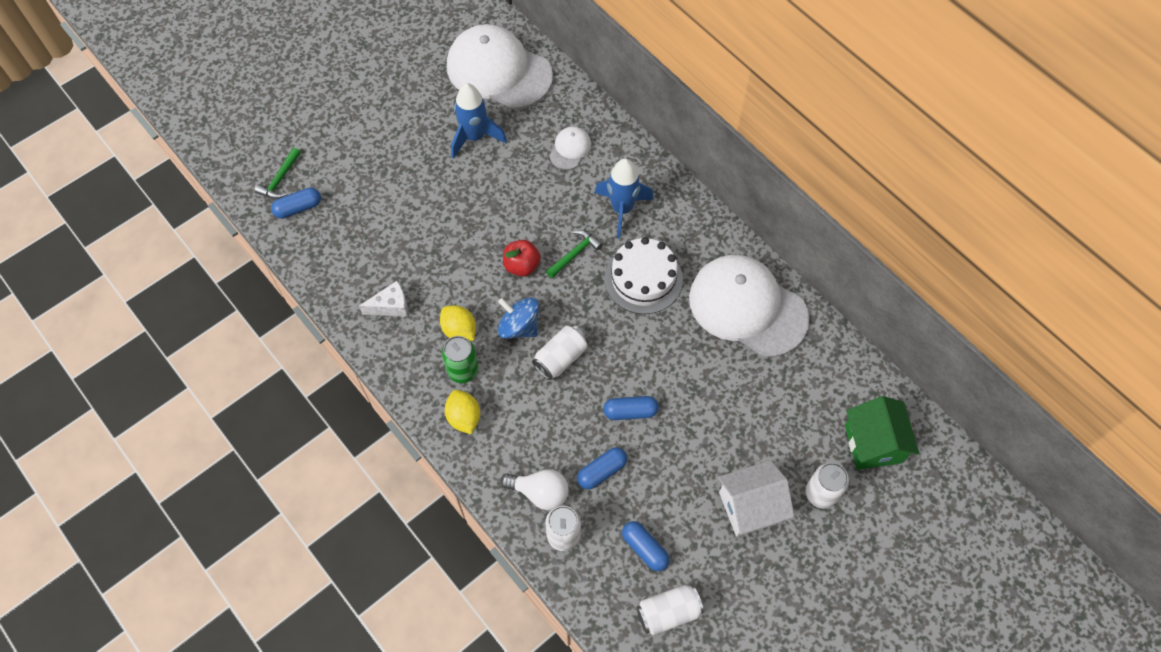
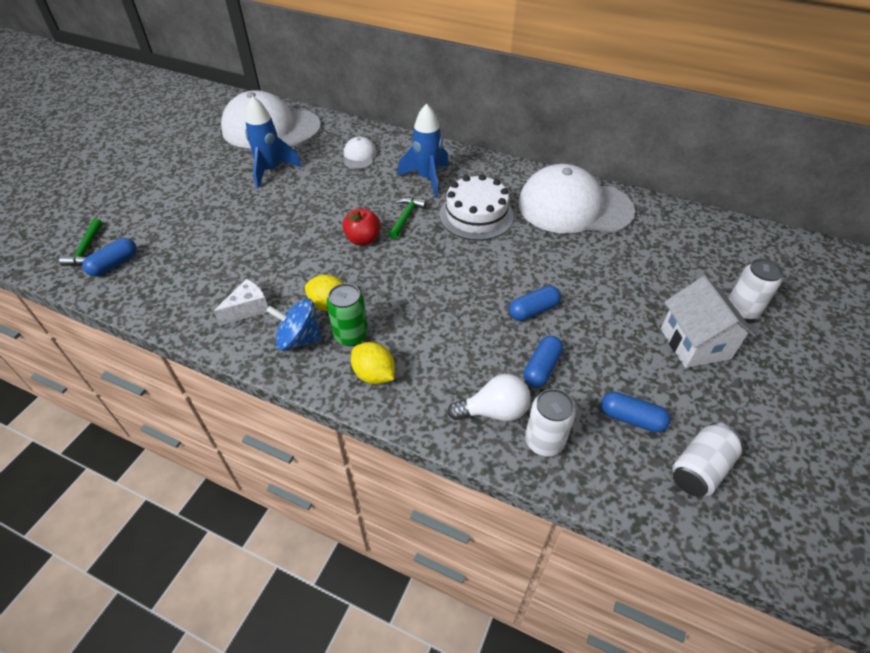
camera: 25 degrees left, 15 degrees down
blue spinning top [498,297,539,339] -> blue spinning top moved to [267,299,322,351]
white can [532,325,589,380] -> none
white house [718,460,794,537] -> white house turned 60 degrees counterclockwise [661,276,756,368]
green house [845,396,919,470] -> none

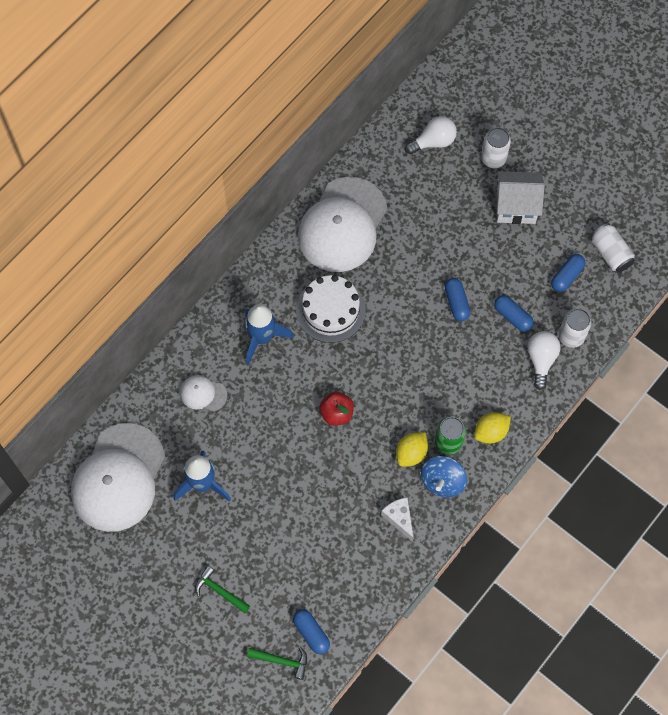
camera: 75 degrees left, 20 degrees up
green hammer [389,197,427,239] -> green hammer moved to [195,566,250,613]
none -> white light bulb [405,116,457,154]

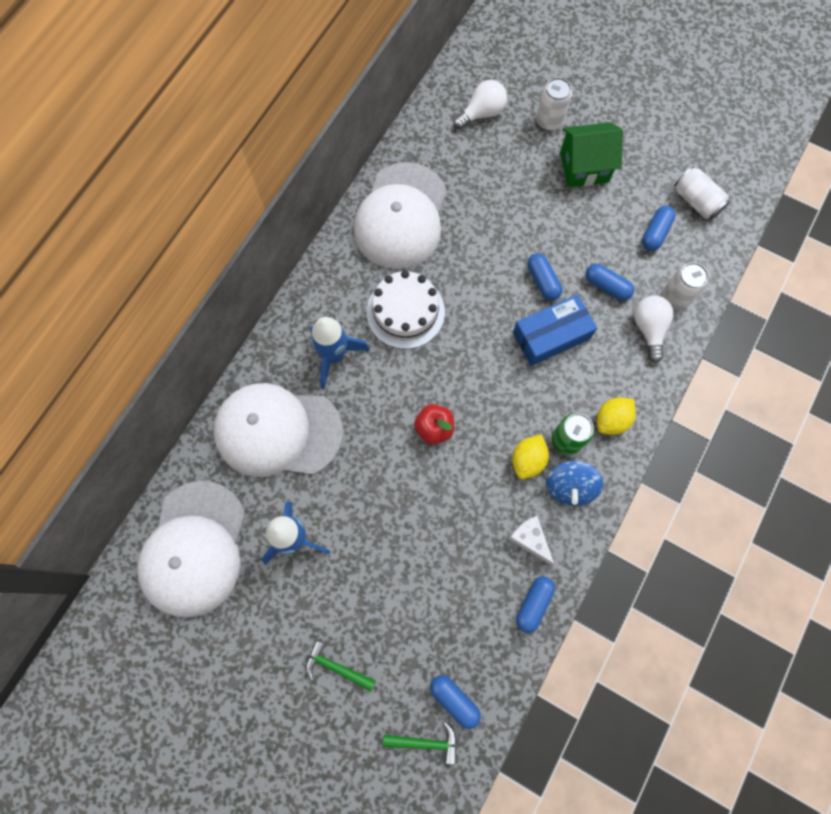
camera: 10 degrees left, 5 degrees up
white cap [180,375,227,411] -> white cap [213,383,343,477], size x2.32
white house [497,171,545,224] -> green house [560,122,623,187]
none -> blue box [513,294,597,366]
none -> blue capsule [516,576,555,633]

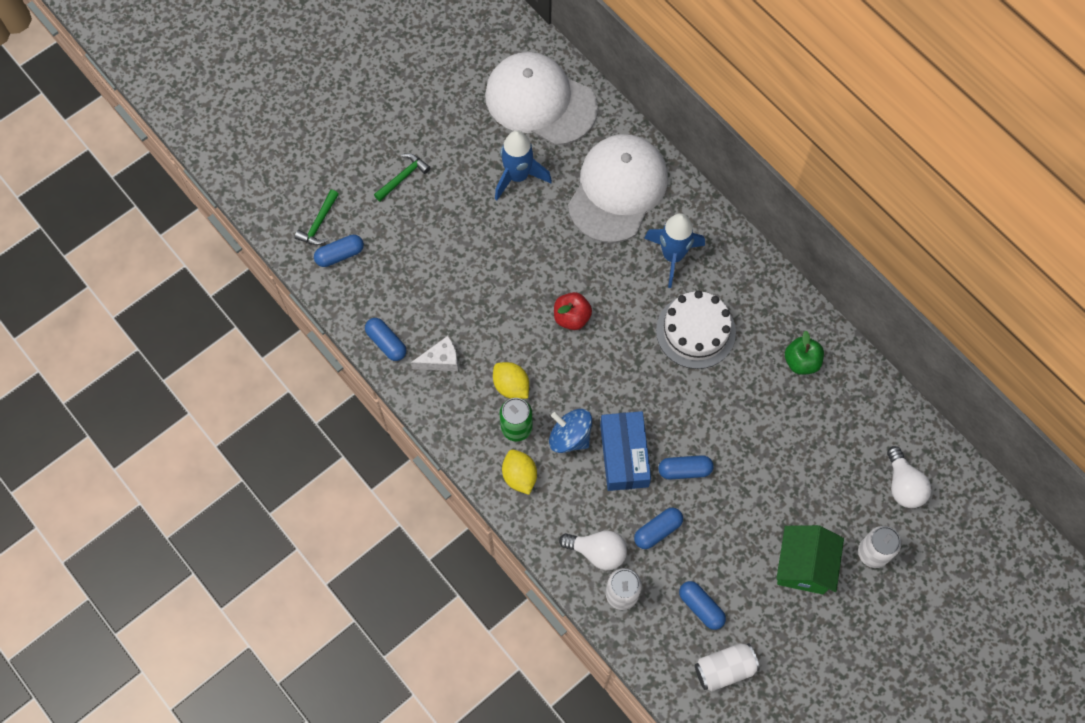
camera: 110 degrees right, 5 degrees down
white cap [354,162,447,269] -> green apple [785,331,824,375]
blue spinning top [546,461,603,506] -> blue spinning top moved to [549,409,592,453]

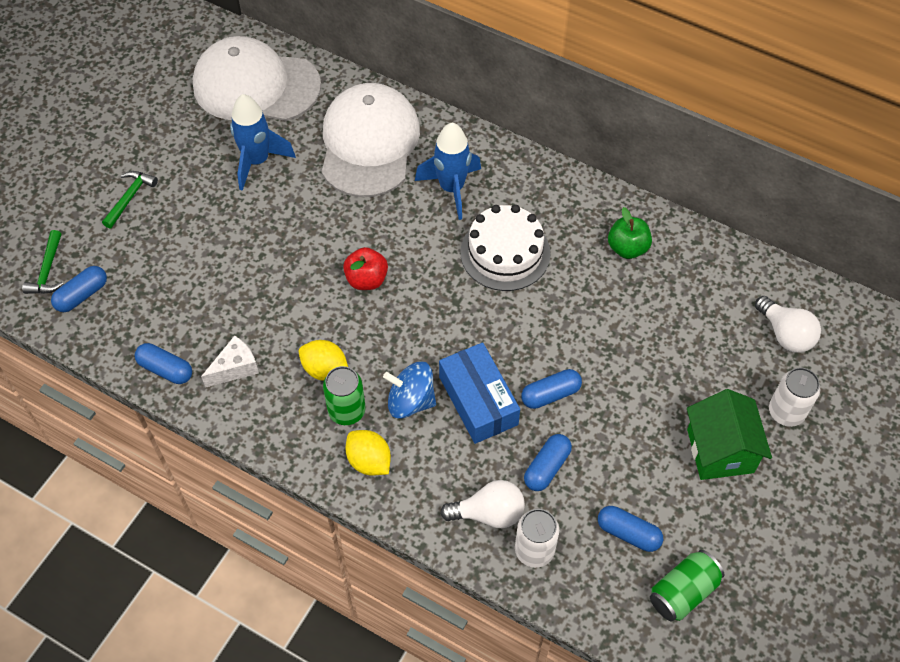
camera: 20 degrees left, 10 degrees down
white can [695,643,760,692] -> green can [650,550,724,622]

